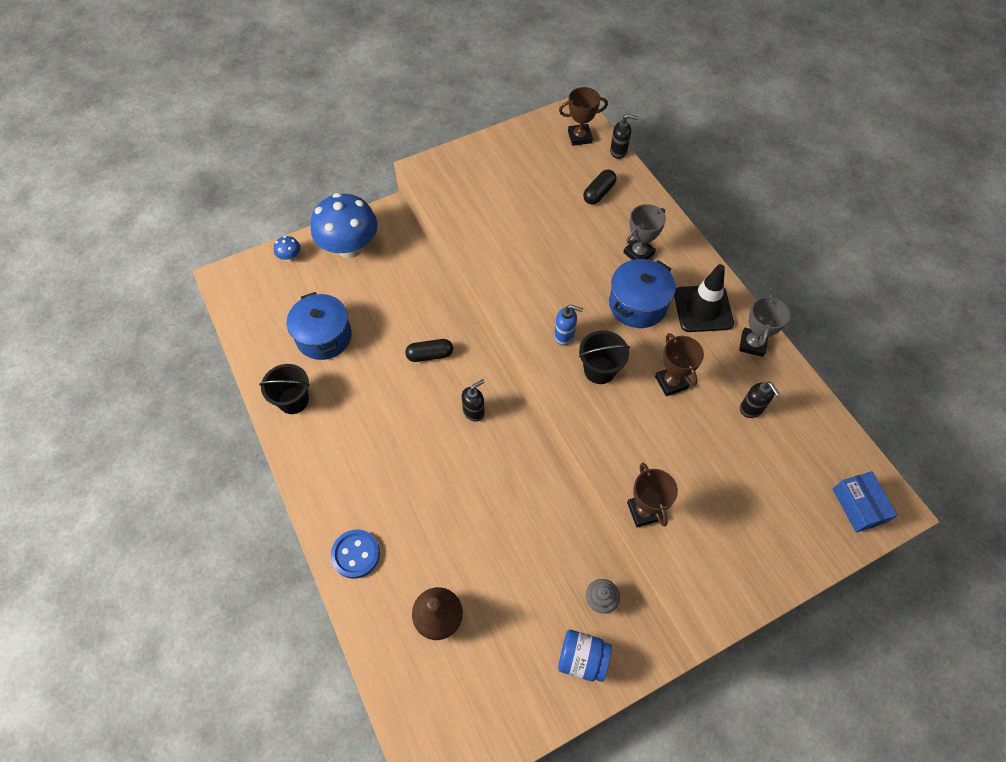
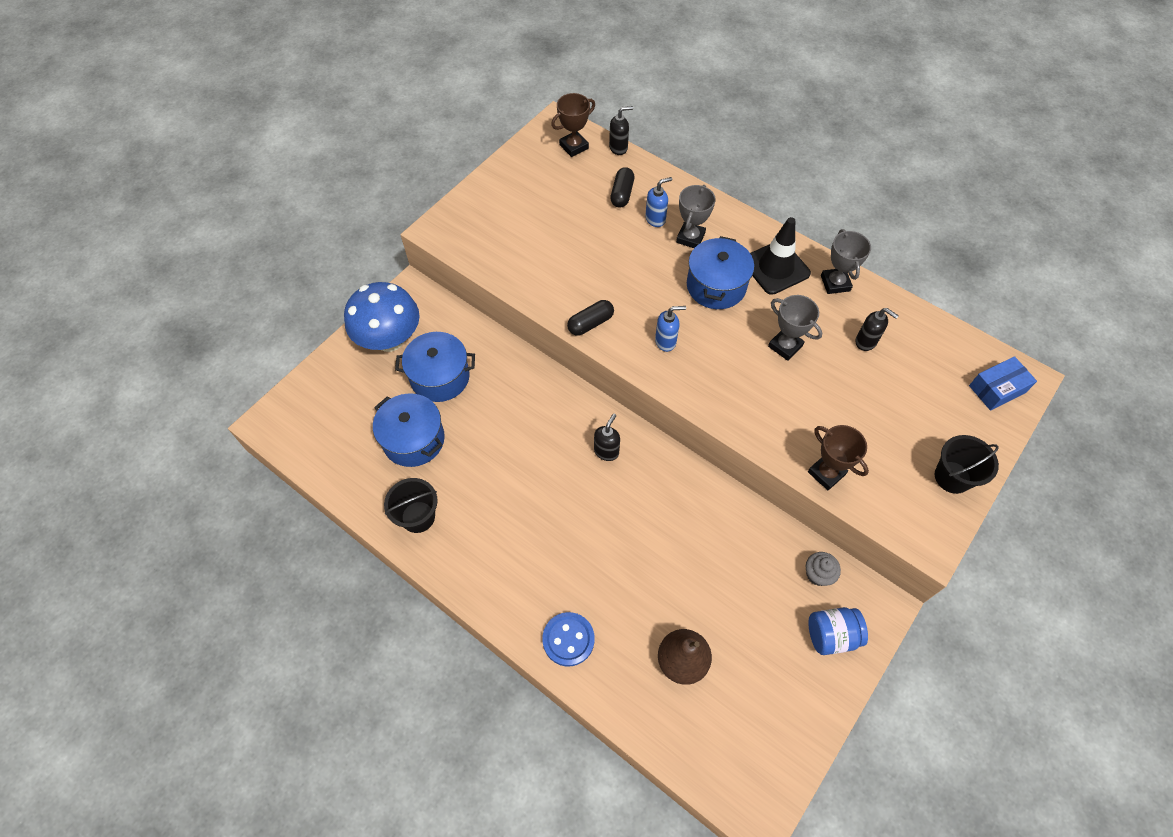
camera: 25 degrees left, 0 degrees up
blue mushroom [274,236,301,262] -> none
black capsule [405,339,453,362] -> black capsule moved to [567,300,614,336]
black bucket [579,330,630,384] -> black bucket moved to [935,435,999,494]
brown trophy [655,333,704,396] -> grey trophy [768,295,822,361]
blue box [833,471,897,532] -> blue box turned 75 degrees counterclockwise [969,356,1037,411]
none -> blue pot [395,332,475,402]
none -> blue soap dispenser [645,177,672,227]

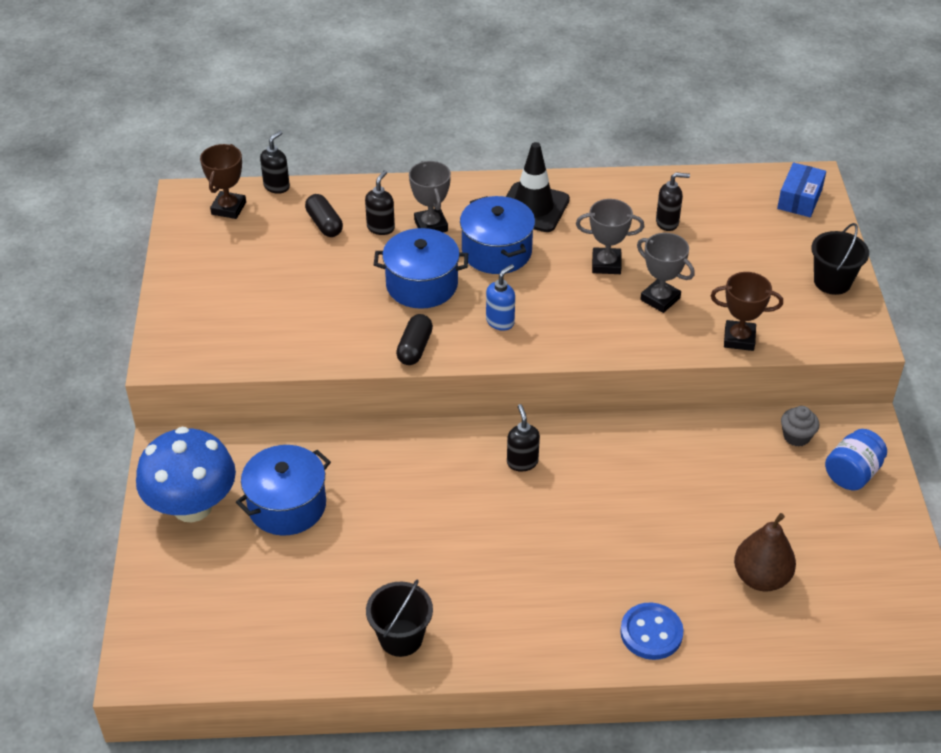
camera: 40 degrees left, 15 degrees down
blue pot [373,393,445,467] -> blue pot moved to [374,228,468,309]
blue soap dispenser [645,177,672,227] -> black soap dispenser [365,170,395,235]
grey trophy [821,229,871,294] -> grey trophy moved to [637,233,695,313]

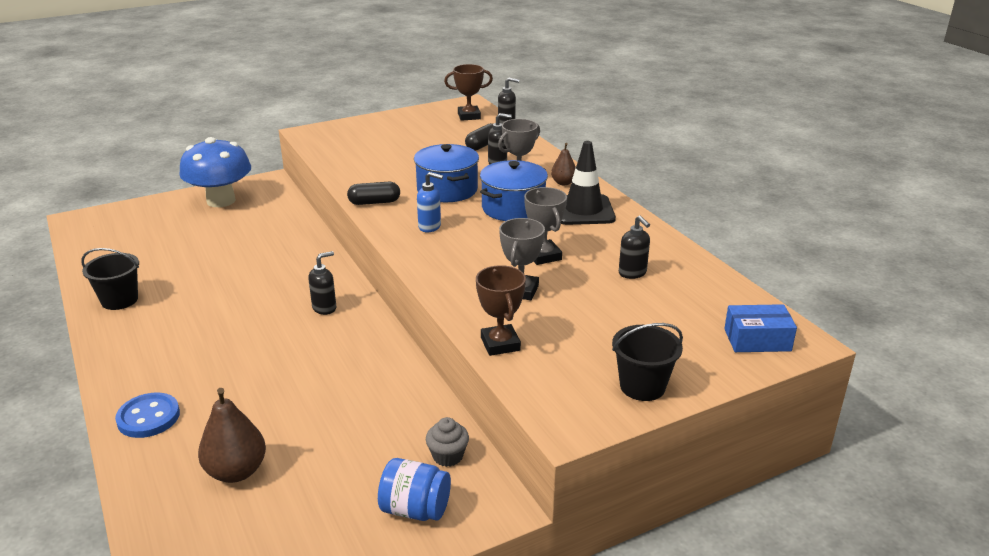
camera: 65 degrees right, 15 degrees down
blue pot [236,445,331,536] -> none
none -> brown pear [551,143,576,185]

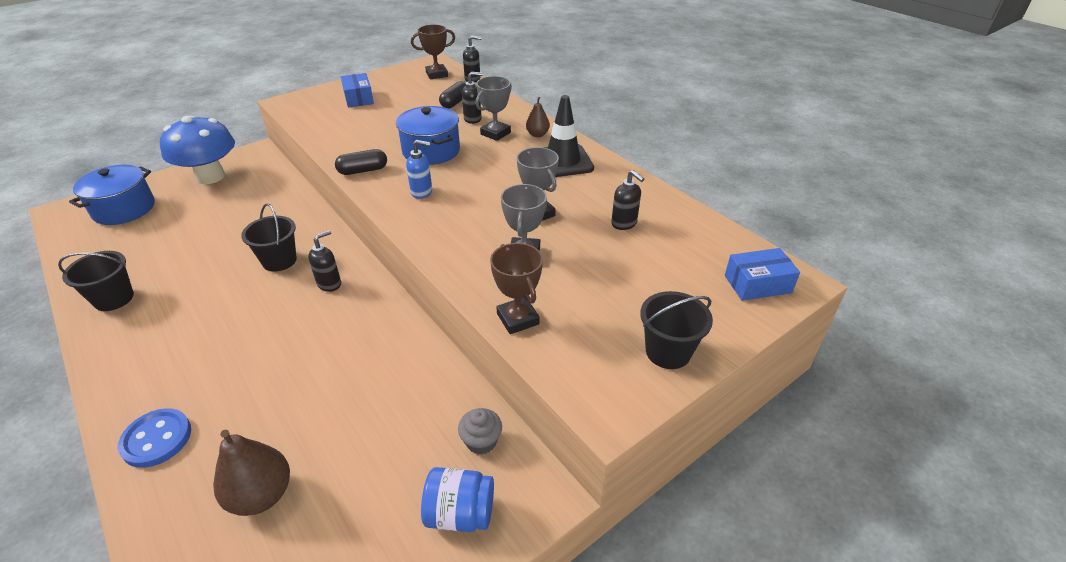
camera: 10 degrees left, 10 degrees up
blue pot [480,160,548,221] -> blue pot moved to [69,165,155,225]
none -> black bucket [241,203,297,272]
none -> blue box [341,73,374,108]

